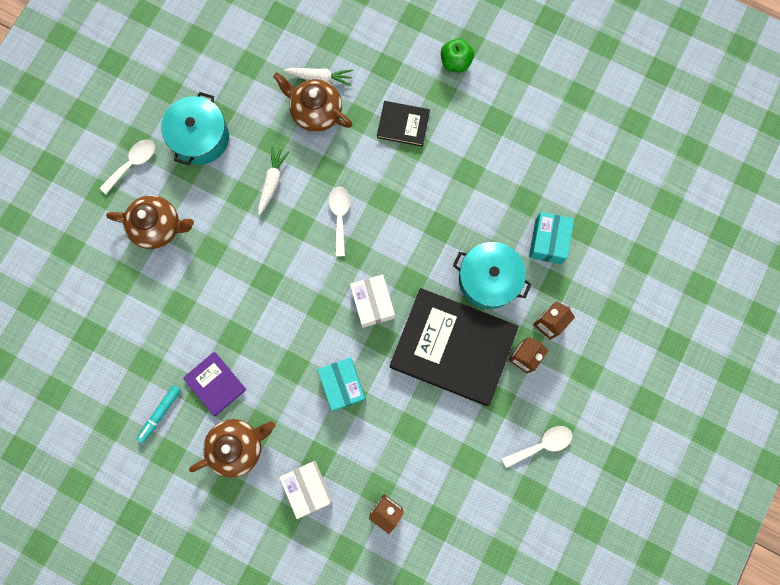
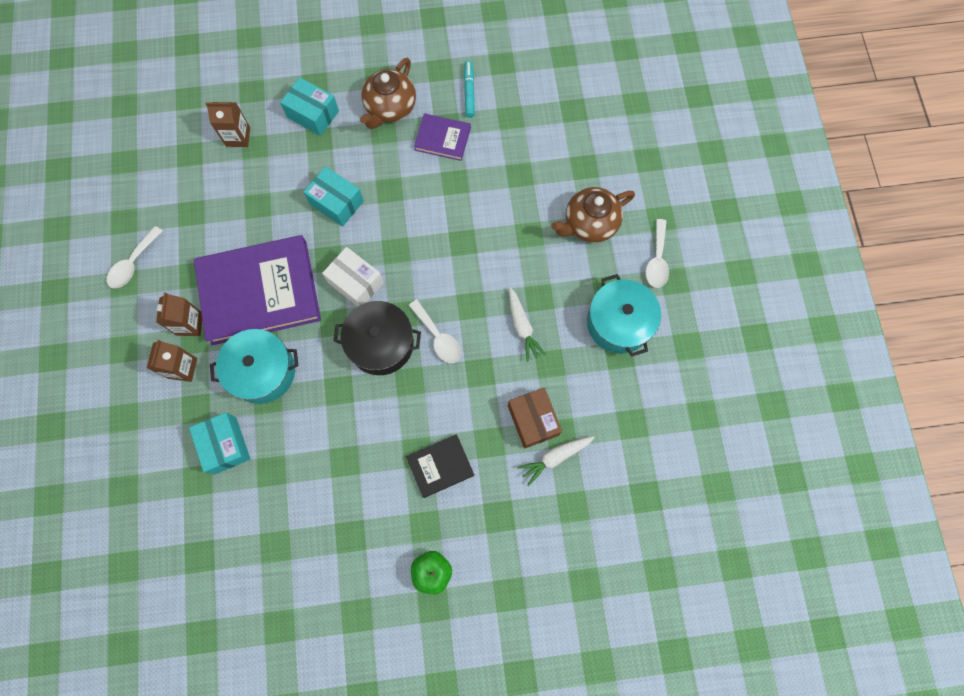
camera: 145 degrees right, 5 degrees down
brown teapot [273,72,352,132] -> brown box [508,388,562,449]
white box [279,461,332,519] -> turquoise box [280,77,339,136]
black book [390,288,519,406] -> purple book [194,235,321,345]
none -> black pot [333,301,421,375]

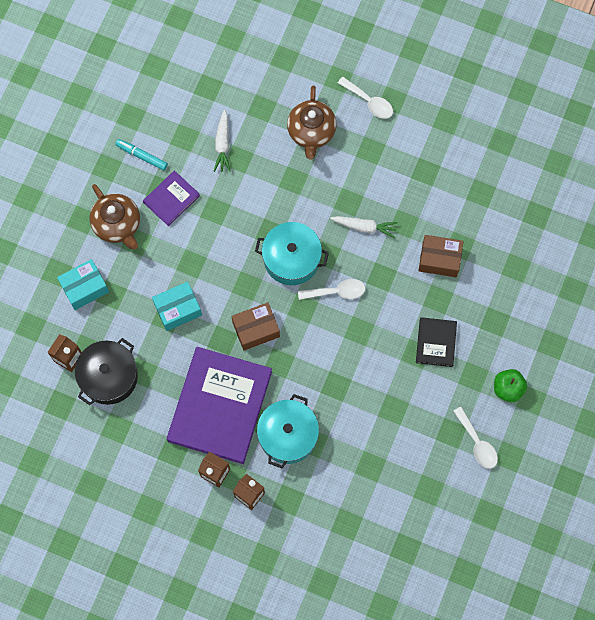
camera: 60 degrees left, 0 degrees up
white spoon [107,226,163,289] -> white spoon moved to [453,407,498,469]
turquoise box [189,412,250,475] -> none
white box [322,247,384,307] -> brown box [231,302,280,350]
black pot [333,301,421,375] -> black pot moved to [75,338,138,405]
white carrot [517,436,595,486] -> white carrot moved to [213,110,231,172]
turquoise pot [587,274,661,356] -> turquoise pot moved to [255,222,329,285]

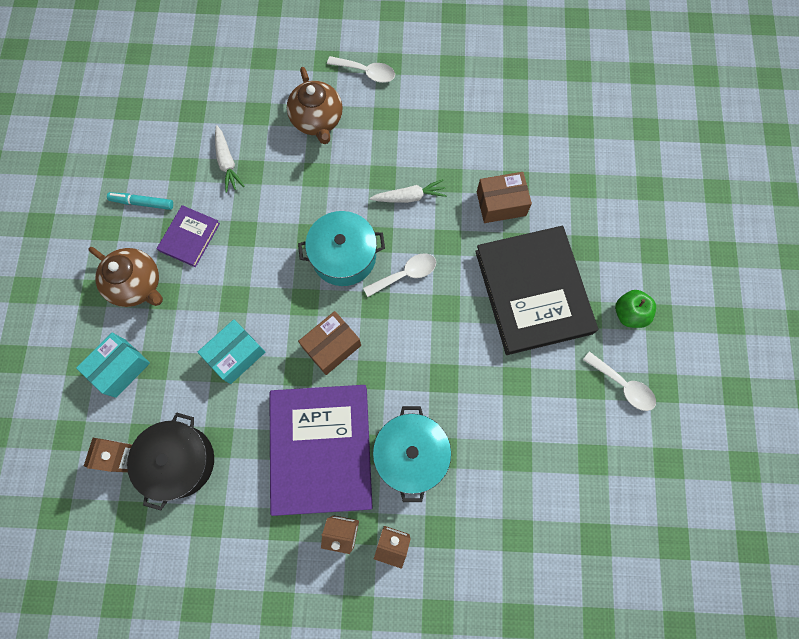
camera: 20 degrees left, 0 degrees up
black book [416,317,457,367] -> black book [475,226,598,355], size x2.12

